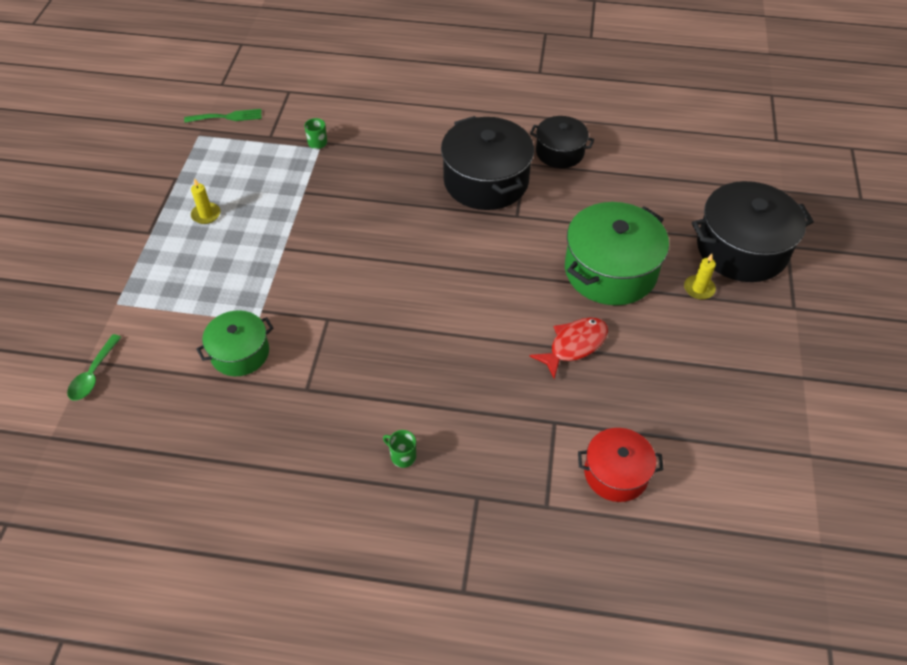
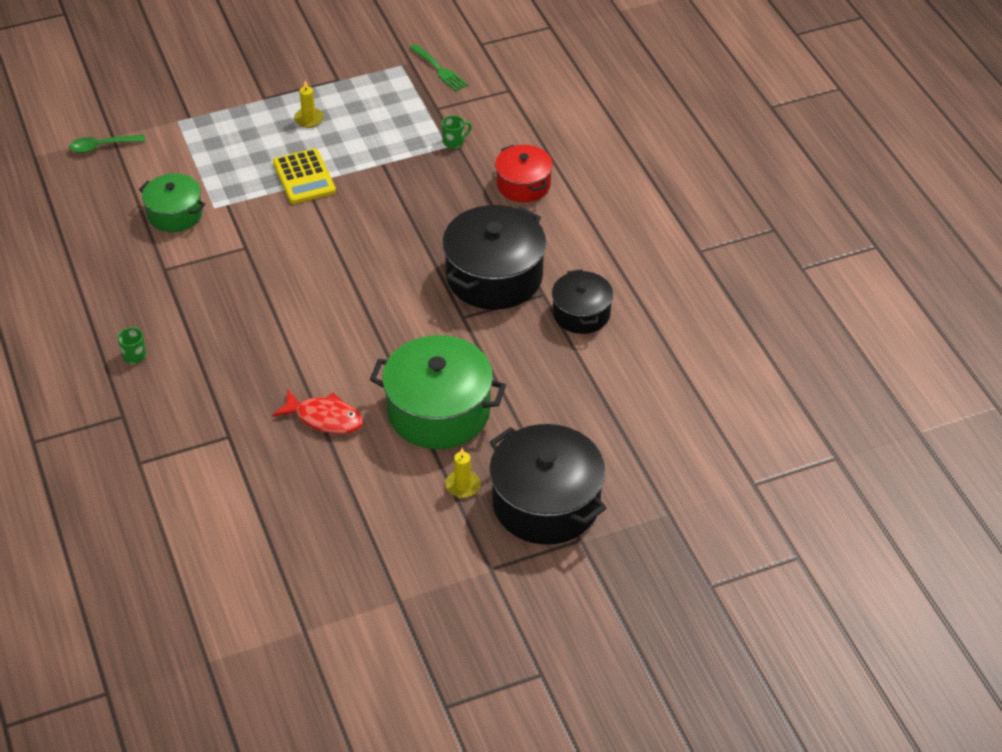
camera: 60 degrees right, 5 degrees down
red pot [578,428,664,502] -> red pot moved to [495,145,553,202]
none -> yellow calculator [273,148,336,204]

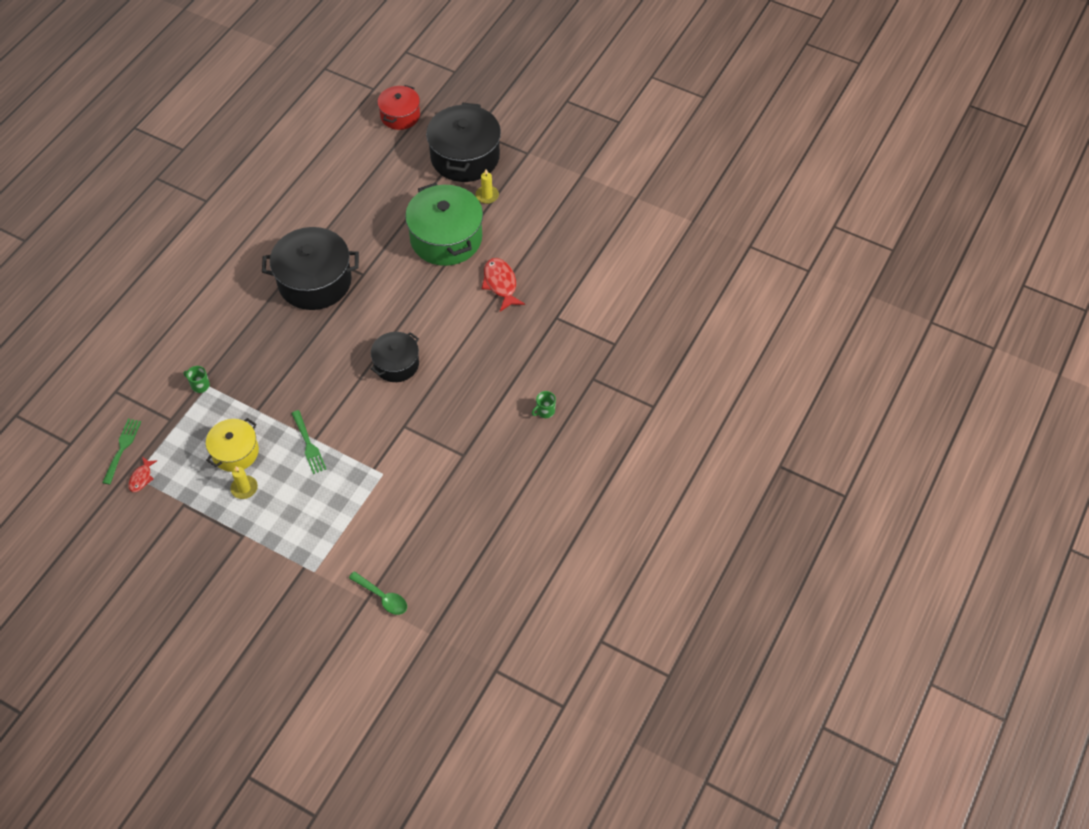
camera: 130 degrees left, 10 degrees up
green pot [139,174,205,232] -> none
yellow calculator [273,148,336,204] -> green fork [291,410,326,474]
red pot [495,145,553,202] -> red pot moved to [377,85,420,130]
black pot [552,269,613,334] -> black pot moved to [371,332,419,382]
none -> red fish [128,457,157,492]
none -> yellow pot [206,418,259,472]

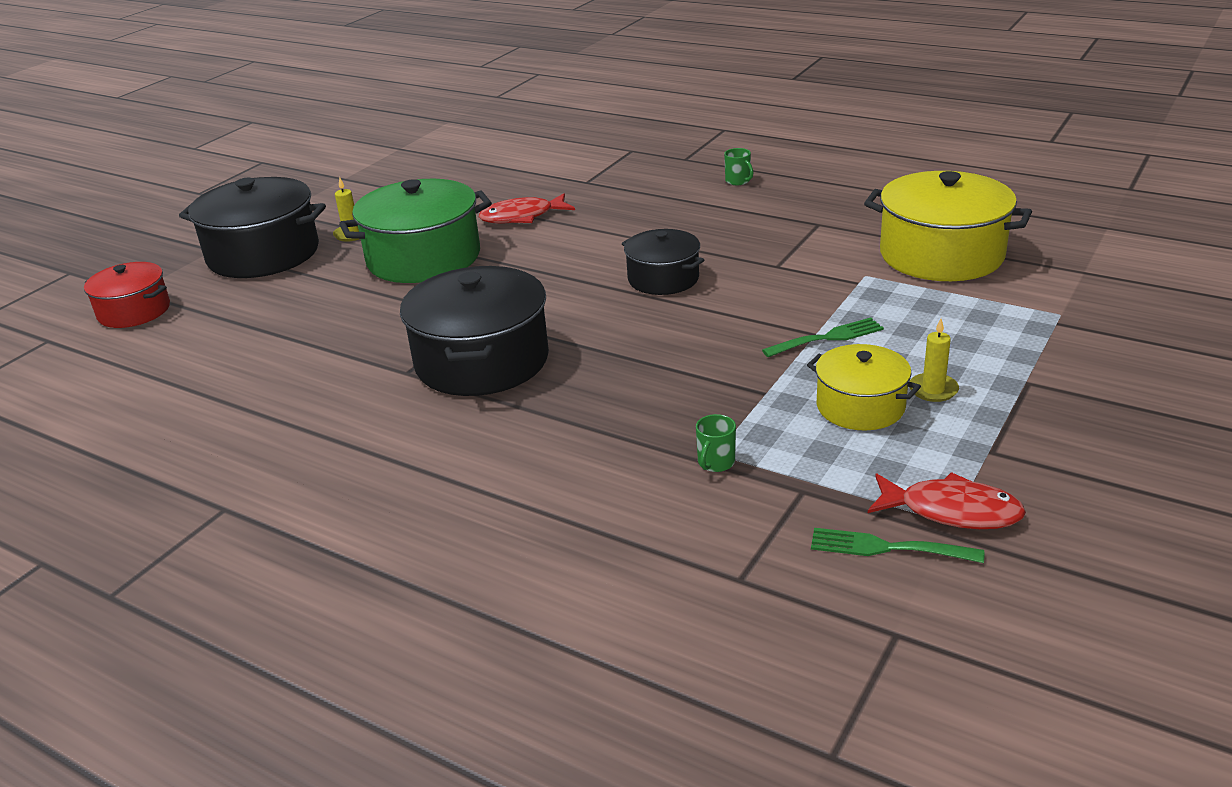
camera: 85 degrees left, 25 degrees down
red fish [128,457,157,492] -> red fish [868,472,1026,529], size x1.75
green spoon [349,571,407,615] -> none
none -> yellow pot [864,171,1032,281]

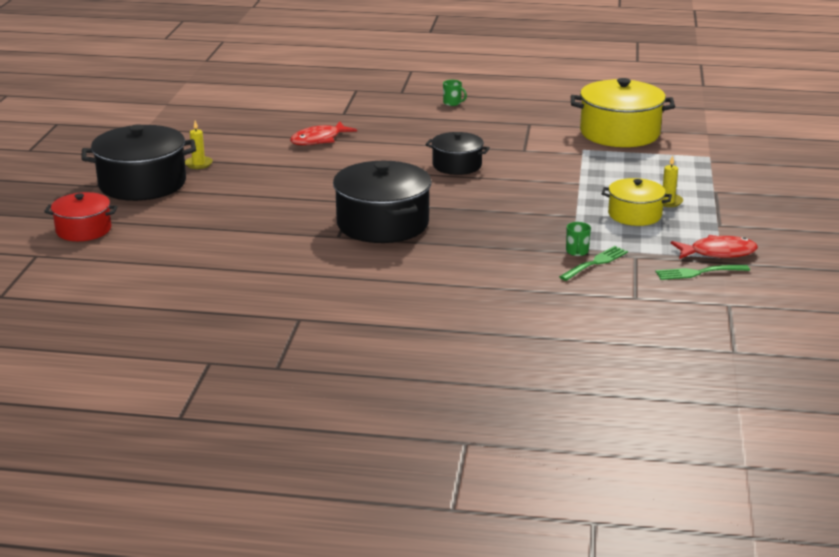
camera: 25 degrees left, 5 degrees down
green pot [339,179,492,283] -> none
green fork [762,318,884,357] -> green fork moved to [559,246,628,281]

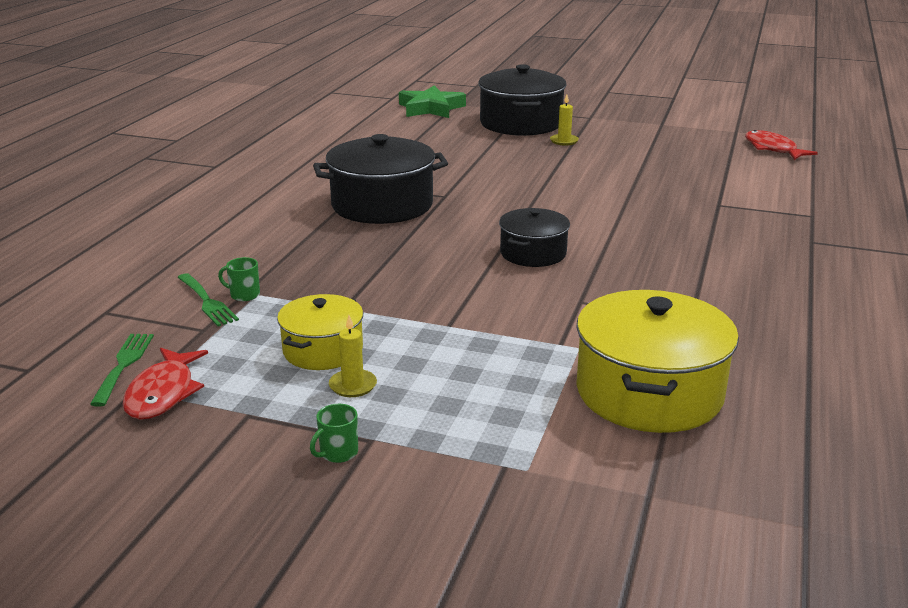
camera: 100 degrees right, 0 degrees up
red pot [44,192,118,241] -> green star [399,85,466,118]
red fish [290,122,357,146] -> red fish moved to [745,130,818,160]
green mug [443,80,467,106] -> green mug moved to [310,404,358,463]

